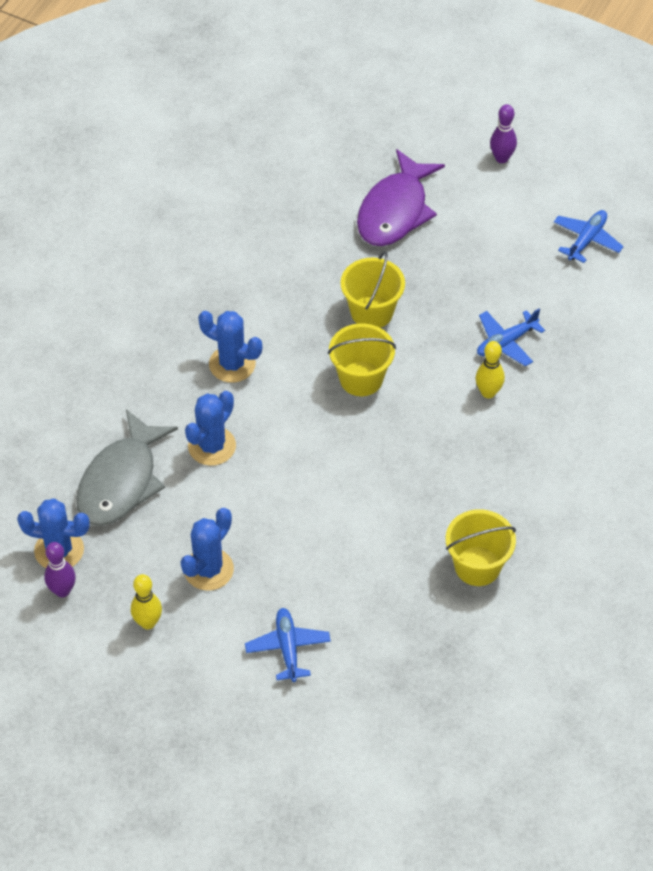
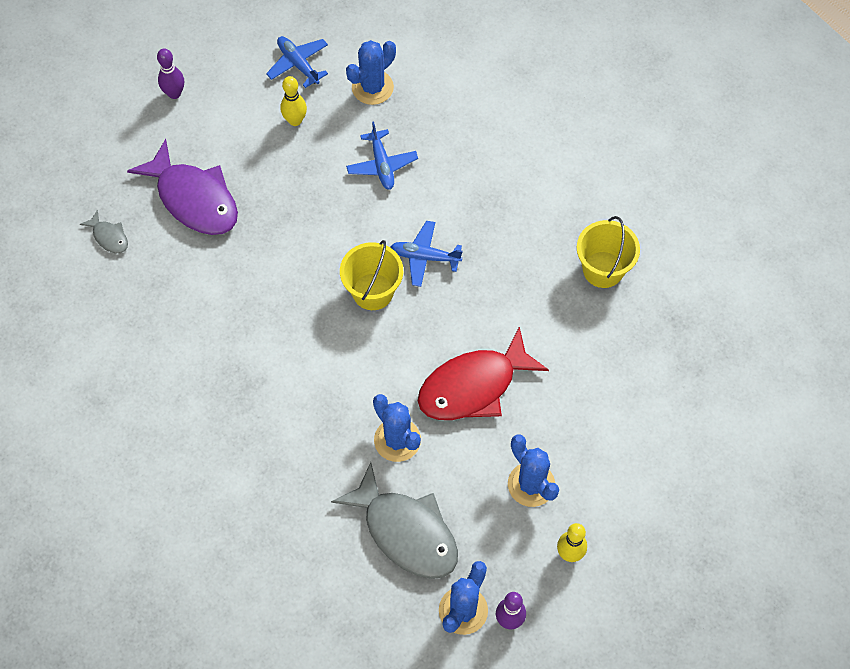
camera: 70 degrees left, 10 degrees up
blue cactus [198,311,262,383] -> blue cactus moved to [346,40,396,105]
blue plane [245,608,331,682] -> blue plane moved to [390,221,463,287]
yellow bucket [341,252,405,328] -> none
yellow bowling pin [476,341,505,398] -> yellow bowling pin moved to [280,76,307,126]
none -> grey fish [80,210,128,253]
none -> red fish [418,327,549,420]

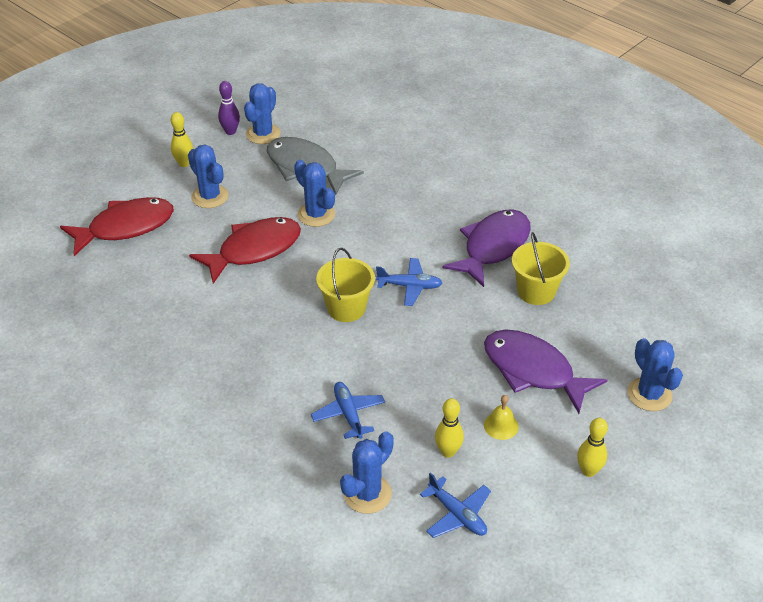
camera: 175 degrees right, 20 degrees down
grey fish [80,210,128,253] -> none
purple bowling pin [157,48,184,99] -> yellow bowling pin [577,418,608,477]
blue plane [390,221,463,287] -> blue plane moved to [376,258,442,306]
yellow bucket [577,216,640,288] -> yellow bucket moved to [512,232,570,305]
none -> red fish [60,197,174,256]
none -> purple fish [443,209,531,287]
none -> yellow bell [484,395,519,440]
none -> blue cactus [627,338,683,411]

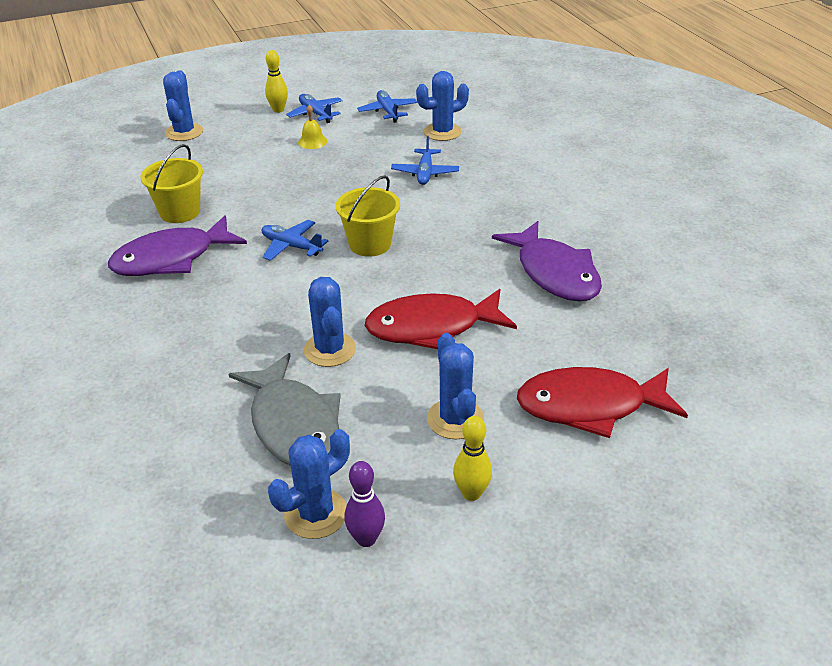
camera: 155 degrees left, 5 degrees down
yellow bowling pin [435,398,464,458] -> none
purple fish [484,330,607,414] -> purple fish moved to [492,221,602,302]
none -> blue plane [286,94,343,123]

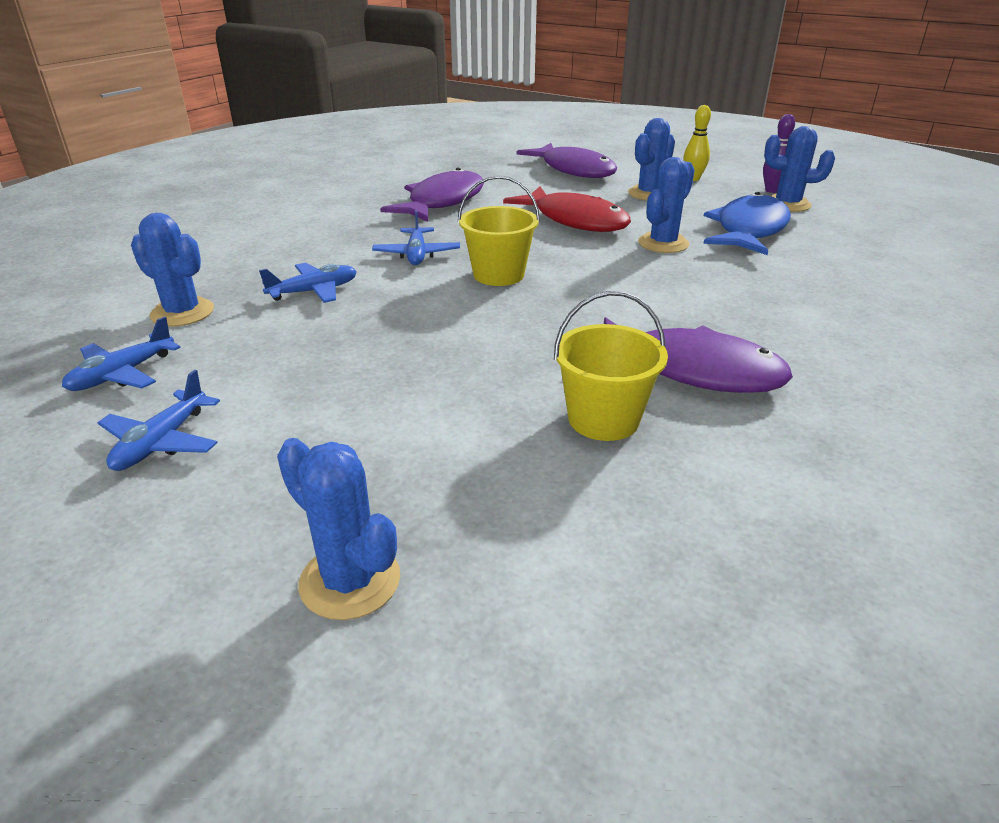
camera: 125 degrees left, 5 degrees down
blue cactus [163,70,203,141] -> blue cactus turned 75 degrees clockwise [277,438,400,620]
grey fish [229,353,341,465] -> blue fish [703,192,791,255]
blue plane [262,220,329,261] -> blue plane moved to [372,210,460,265]
yellow bowling pin [265,50,288,113] -> none
yellow bell [298,105,327,149] -> none
red fish [517,367,688,438] -> purple fish [517,143,617,178]

